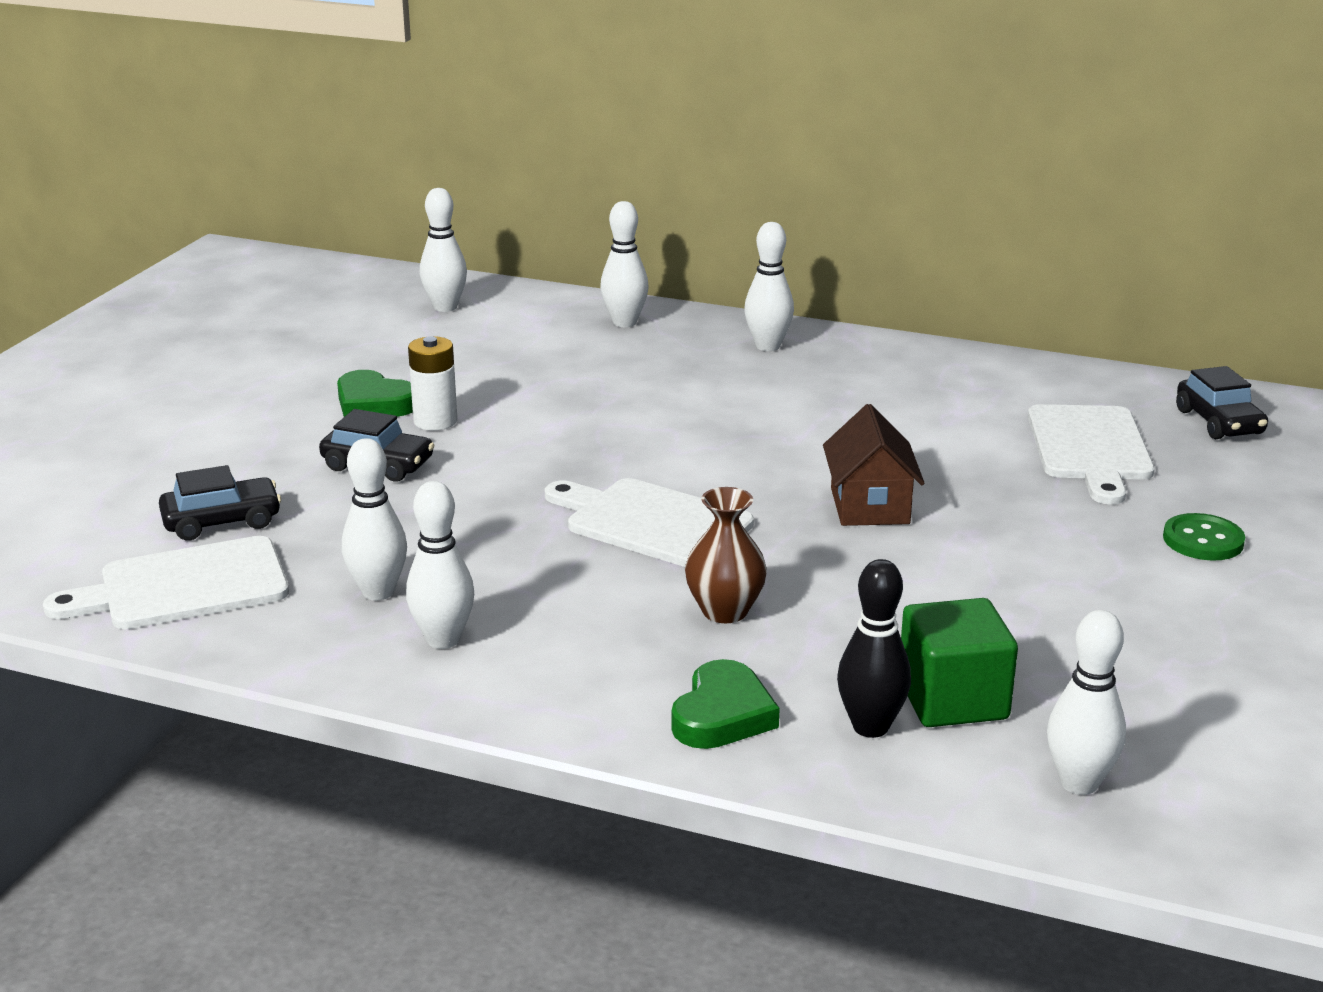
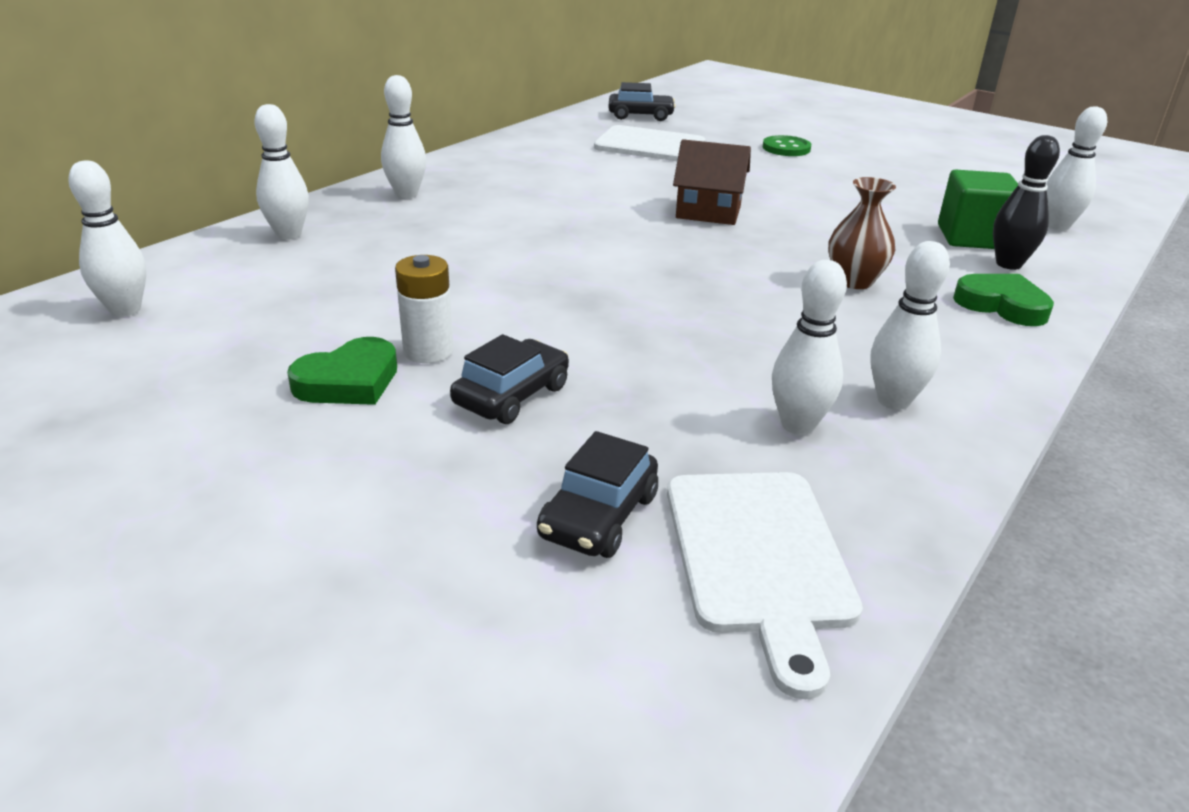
camera: 75 degrees left, 5 degrees up
black car [159,465,281,541] -> black car turned 150 degrees counterclockwise [537,431,658,558]
white cutting board [545,478,754,567] -> none

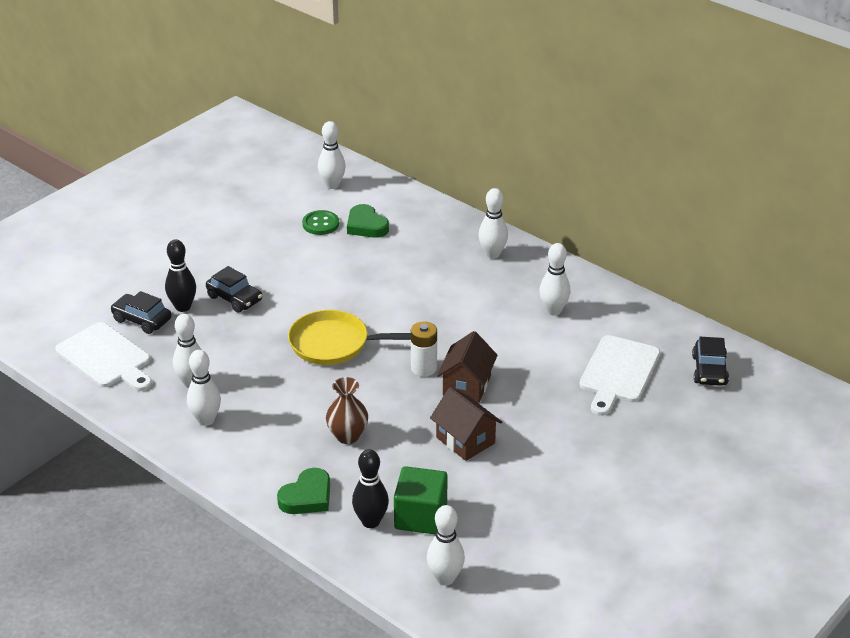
camera: 95 degrees right, 5 degrees up
white bowling pin [254,104,309,240] -> white bowling pin moved to [539,243,570,316]
green heart [287,337,397,405] -> green heart moved to [347,204,389,238]
white battery [395,255,453,363] -> white battery moved to [411,321,437,376]
white cutting board [667,472,863,699] -> white cutting board turned 135 degrees counterclockwise [55,322,152,391]
green button [763,135,811,156] -> green button moved to [302,210,339,235]
none -> black bowling pin [165,239,196,312]
none -> yellow pan [288,310,411,365]
none -> brown house [430,387,502,461]

